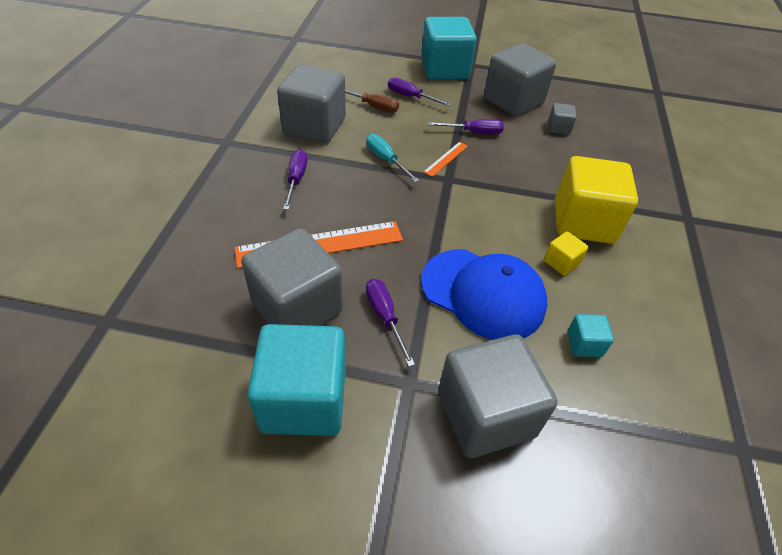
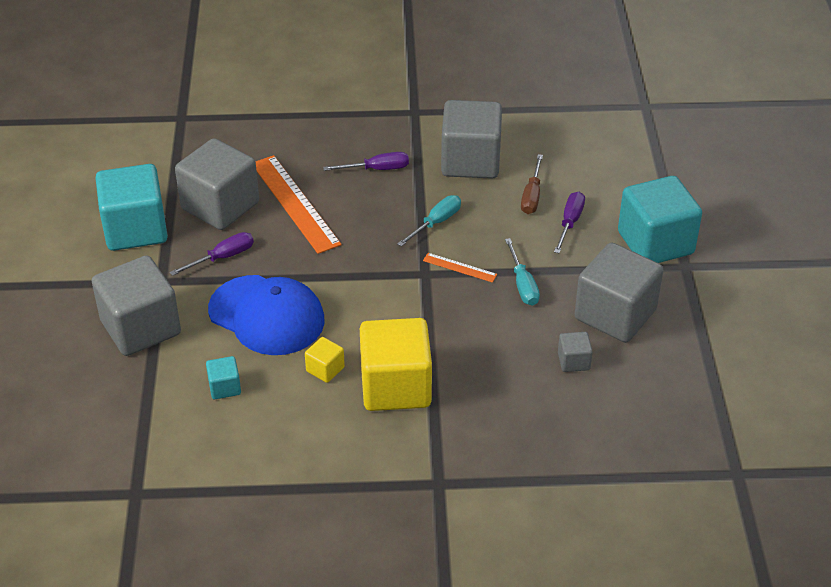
camera: 80 degrees right, 5 degrees down
blue cap [421,249,547,340] -> blue cap turned 75 degrees counterclockwise [208,275,325,355]
purple screwdriver [428,119,504,134] -> turquoise screwdriver [505,238,540,306]

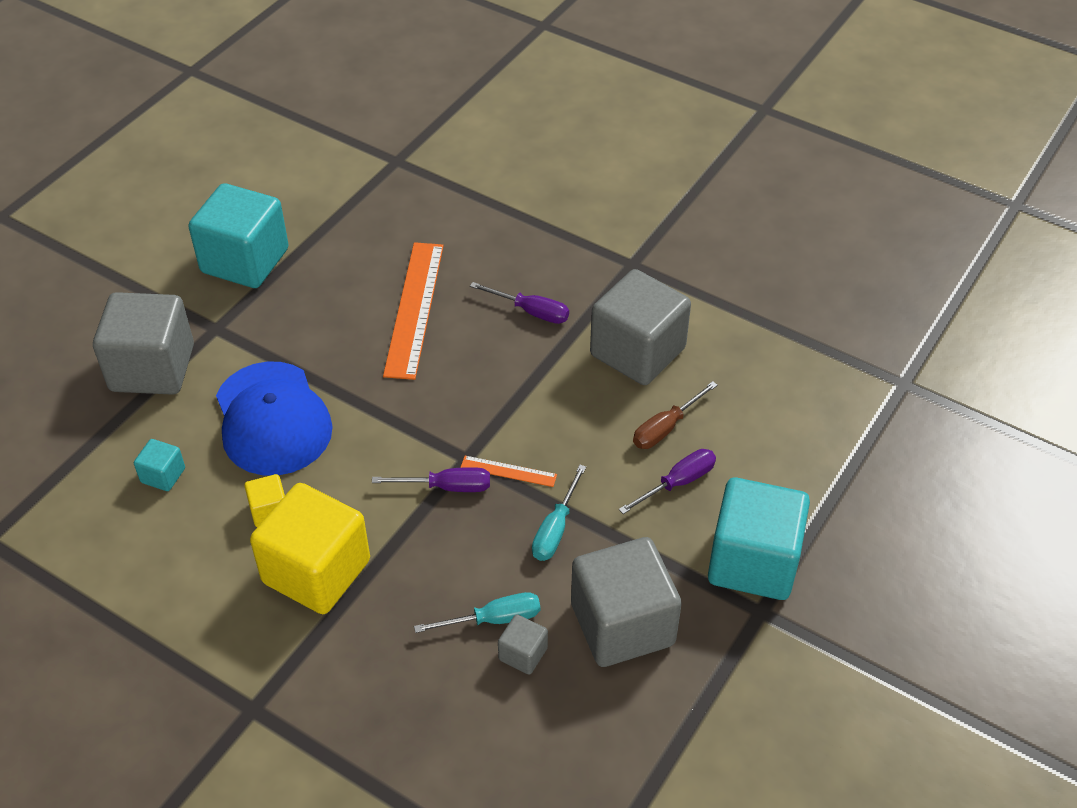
camera: 35 degrees right, 5 degrees up
purple screwdriver [170,232,254,276] -> purple screwdriver moved to [372,467,490,492]
grey cube [175,138,259,230] -> none
turquoise screwdriver [397,195,461,247] -> turquoise screwdriver moved to [414,592,540,633]
orange ruler [423,253,497,283] -> orange ruler turned 45 degrees counterclockwise [460,456,557,487]

